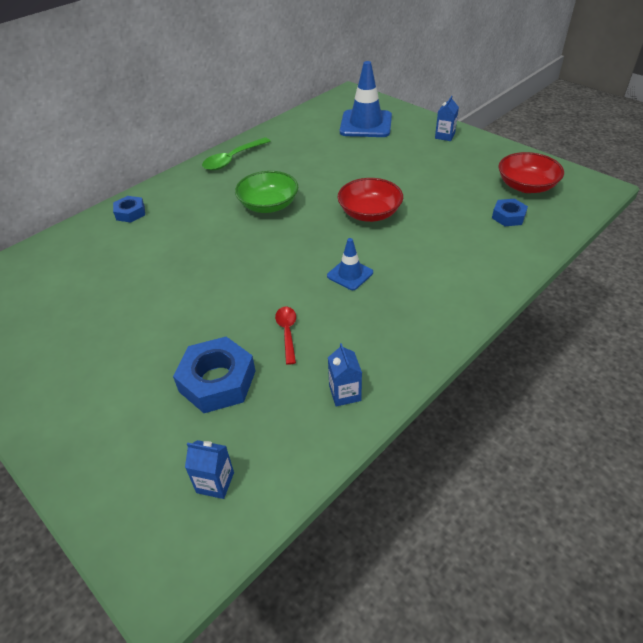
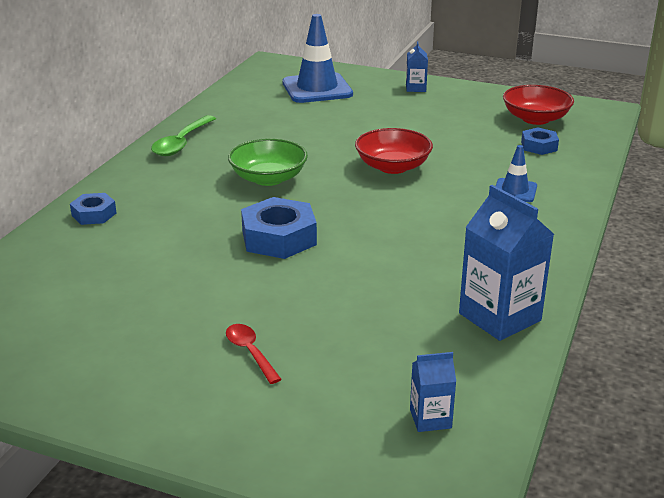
camera: 25 degrees left, 15 degrees down
blue nut [173,336,256,413] -> blue nut moved to [241,197,317,259]
red spoon [275,307,296,365] -> red spoon moved to [226,324,282,384]
blue traffic cone [327,238,373,290] -> blue traffic cone moved to [496,145,537,202]
blue carton [328,343,362,406] -> blue carton [459,185,554,341], size x1.95

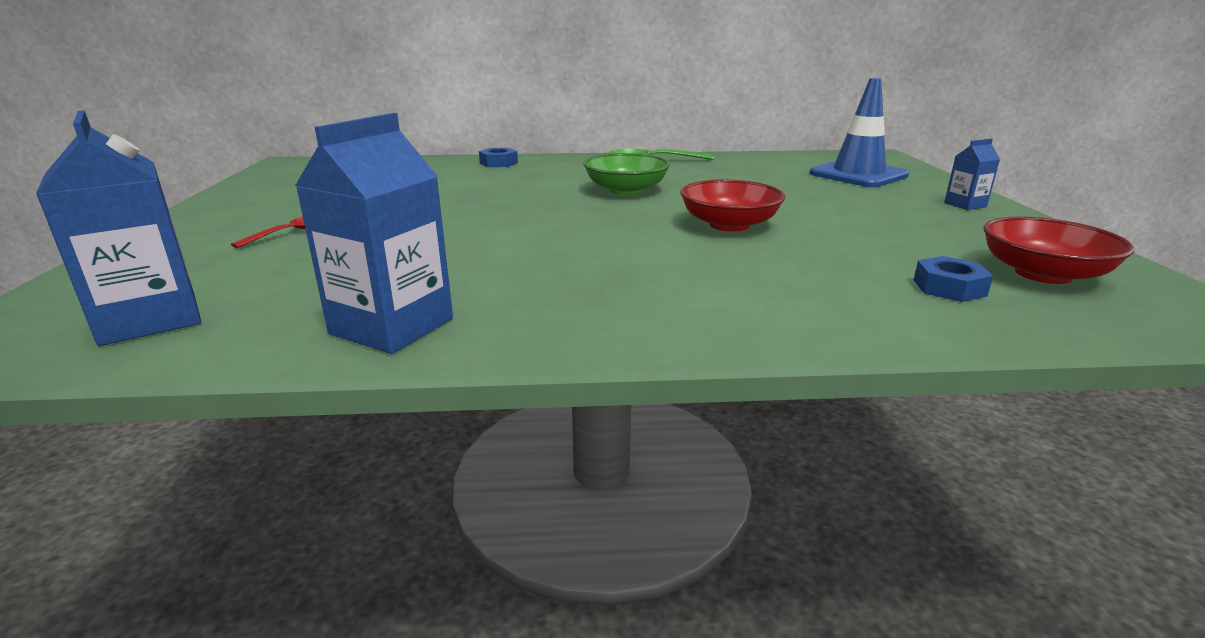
camera: 65 degrees right, 5 degrees down
blue nut [241,197,317,259] -> none
blue carton [410,352,456,432] -> blue carton [36,110,201,346], size x1.95
blue traffic cone [496,145,537,202] -> none

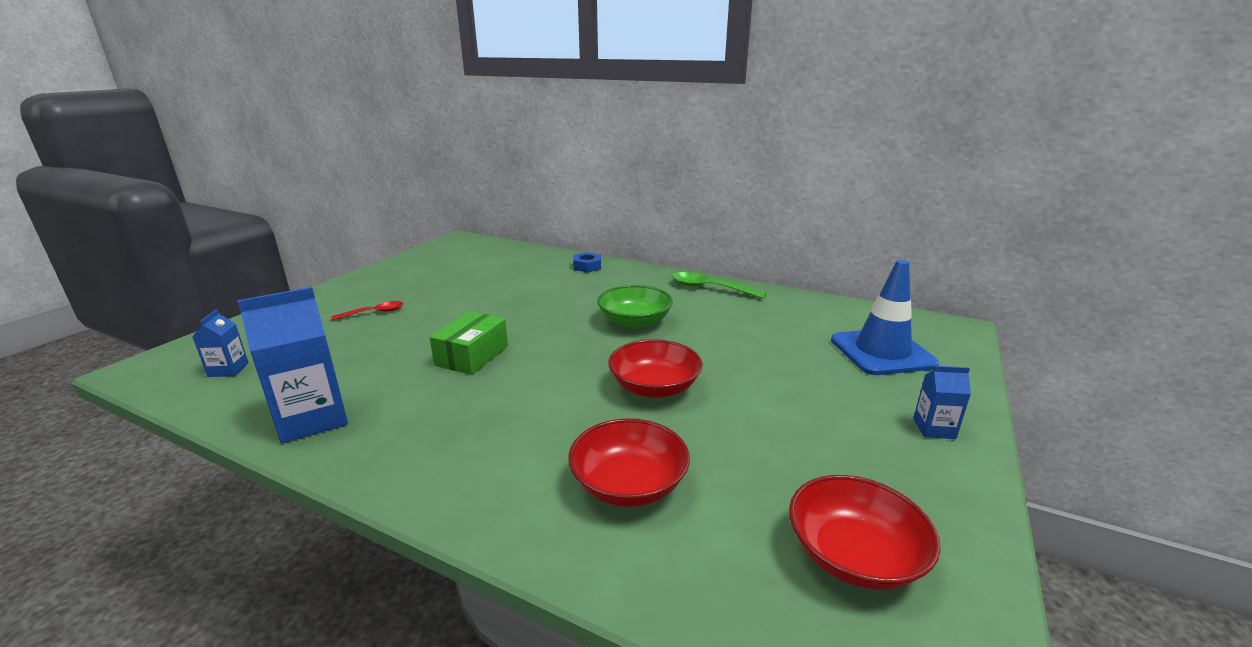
camera: 30 degrees right, 0 degrees up
blue carton [36,110,201,346] -> blue carton [192,309,249,377], size x0.51
blue nut [914,256,993,302] -> none
none -> green box [430,311,508,375]
none -> red bowl [568,418,690,507]

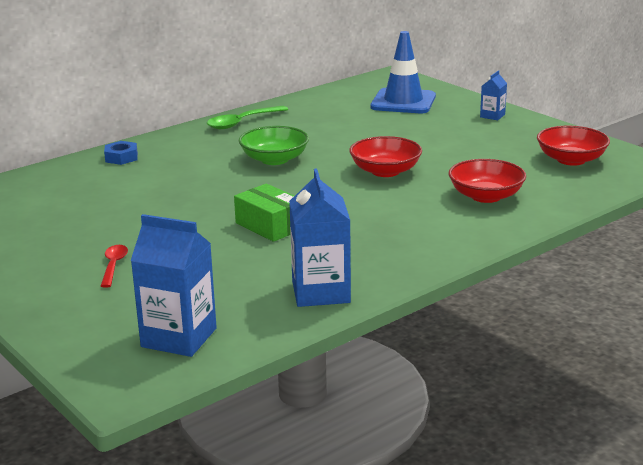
camera: 65 degrees left, 0 degrees up
blue carton [192,309,249,377] -> blue carton [131,214,217,357], size x1.95

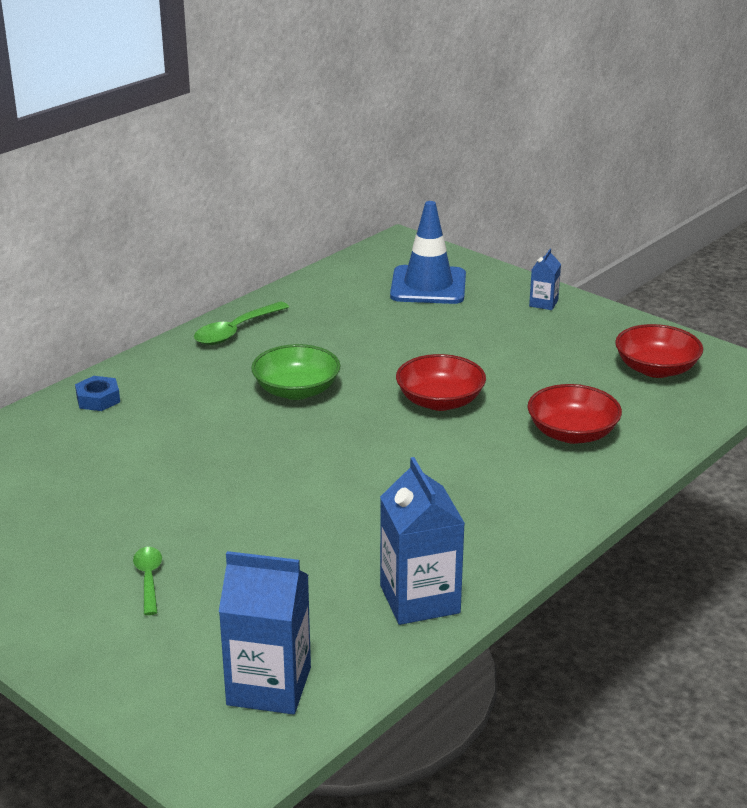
camera: 10 degrees left, 5 degrees up
red spoon [101,245,128,288] -> green spoon [133,547,162,615]
green box [234,184,294,242] -> none

